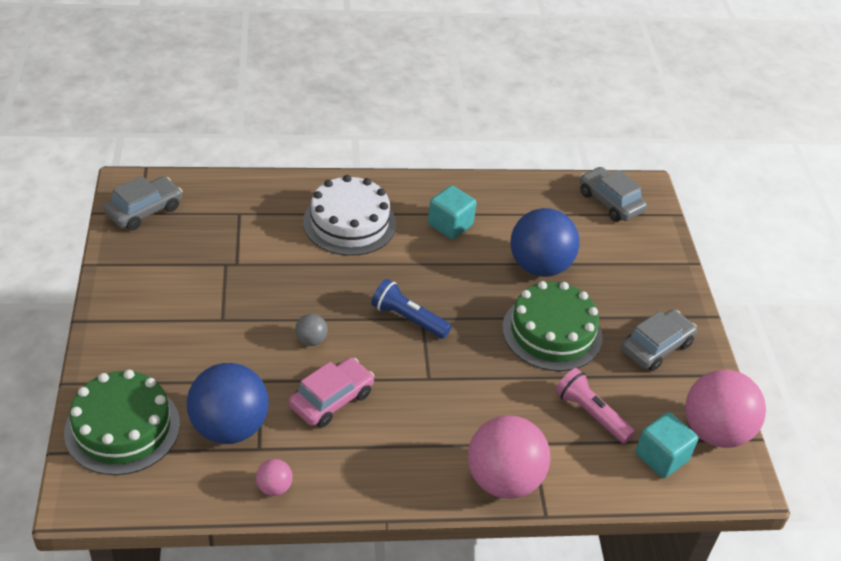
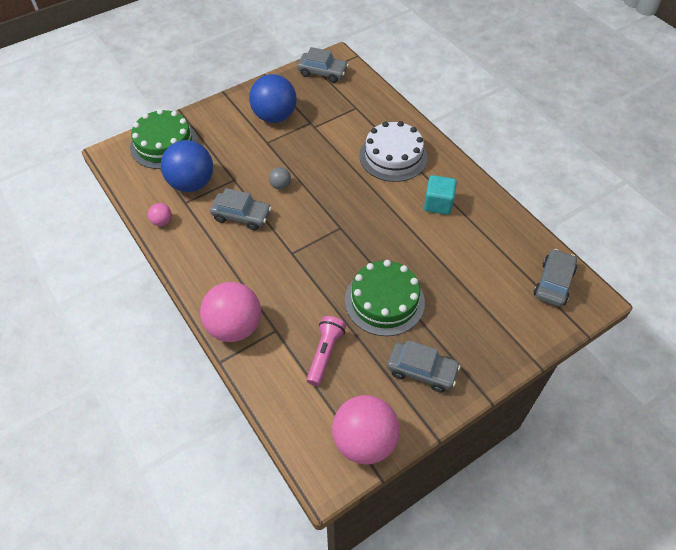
camera: 65 degrees right, 10 degrees up
pink car [289,357,375,428] -> grey car [210,188,272,230]
blue flashlight [371,279,451,339] -> none
blue ball [511,208,579,277] -> blue ball moved to [249,74,297,123]
turquoise cube [636,412,698,478] -> none

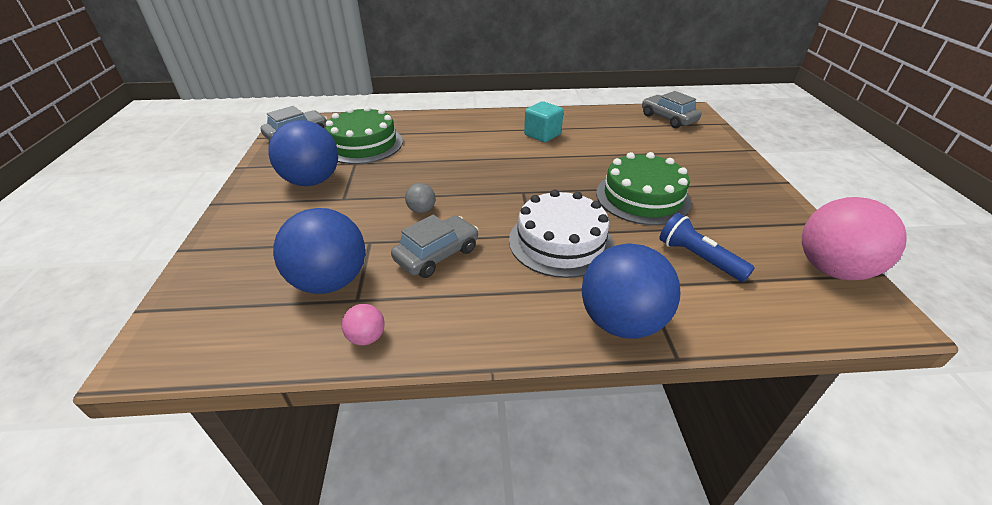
camera: 60 degrees left, 15 degrees down
green cake [130,109,198,169] -> green cake moved to [325,106,403,164]
pink ball [200,282,261,342] -> blue ball [582,243,681,339]
pink flashlight [306,316,346,386] -> blue flashlight [659,213,755,282]
white cake [359,121,428,182] -> white cake moved to [509,190,614,278]
grey car [387,340,461,392] -> none

